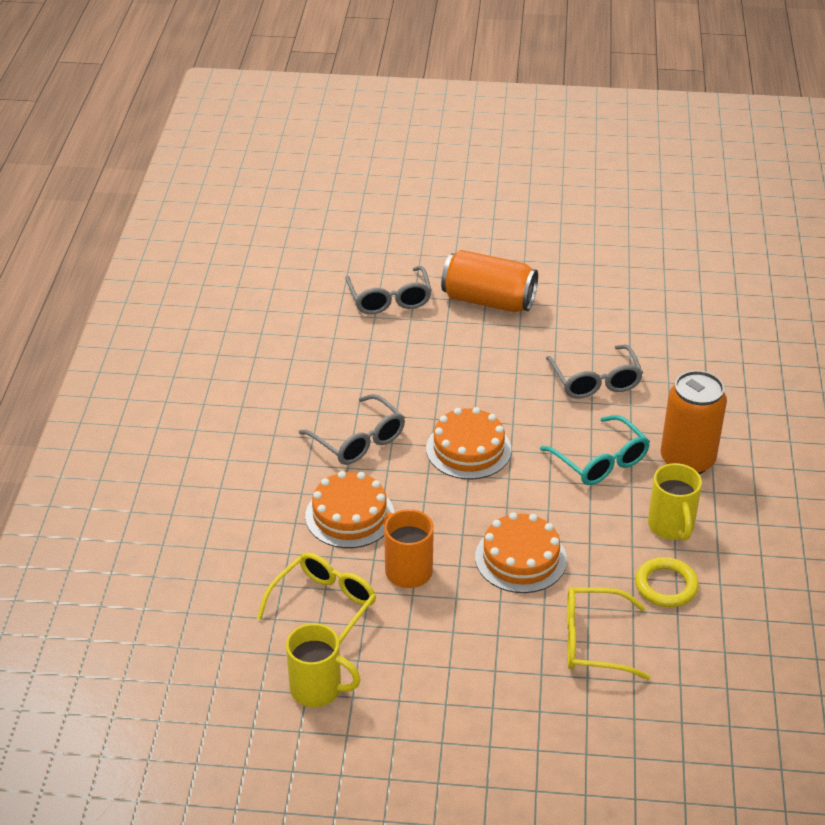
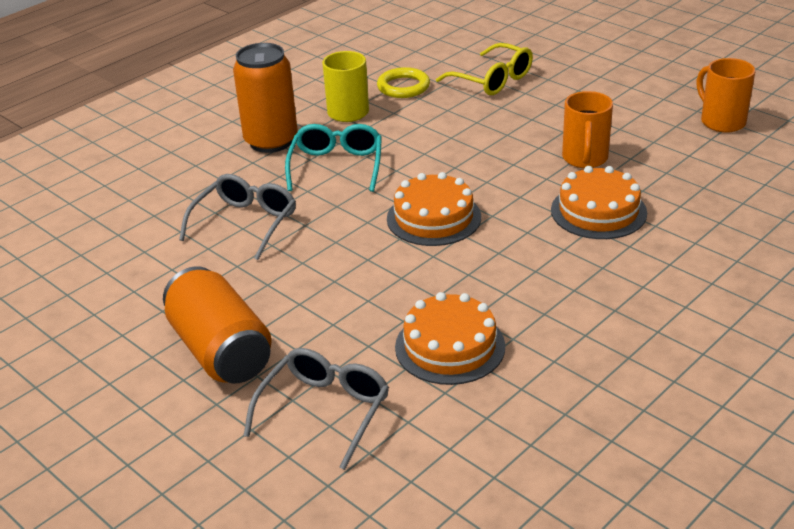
camera: 140 degrees left, 5 degrees down
yellow glasses [257,552,376,645] -> none
yellow mug [286,623,361,707] -> orange mug [697,58,755,133]
grey glasses [299,394,405,465] -> none
orange cake [475,512,567,593] -> orange cake moved to [395,292,505,385]

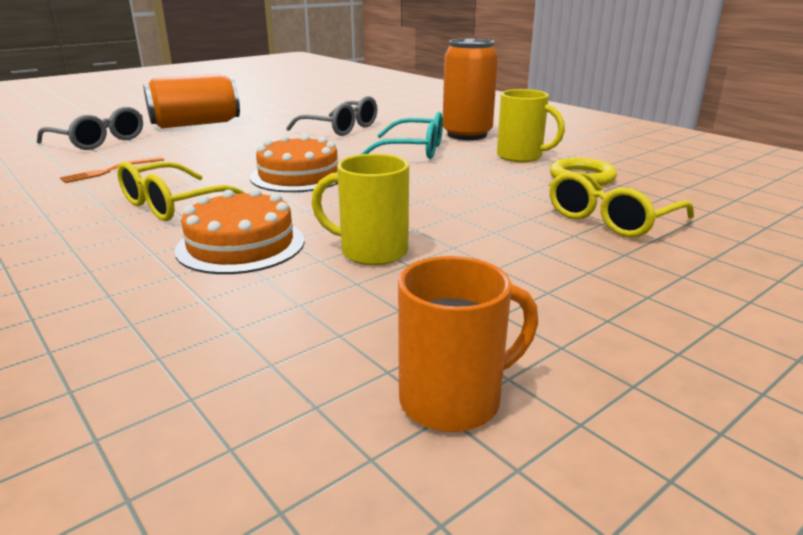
camera: 95 degrees right, 10 degrees down
orange cake [395,292,505,385] -> orange fork [60,157,164,183]
orange mug [562,91,613,168] -> yellow mug [311,154,409,266]
none -> yellow glasses [117,162,245,221]

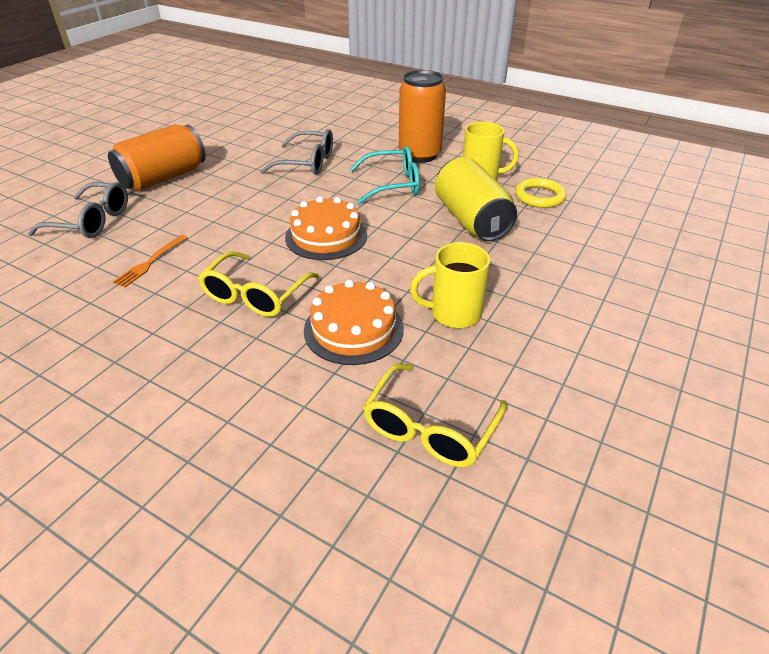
camera: 20 degrees left, 15 degrees up
orange mug [398,256,538,432] -> none
yellow glasses [549,172,694,238] -> yellow glasses moved to [363,363,507,467]
none -> yellow can [435,157,517,241]

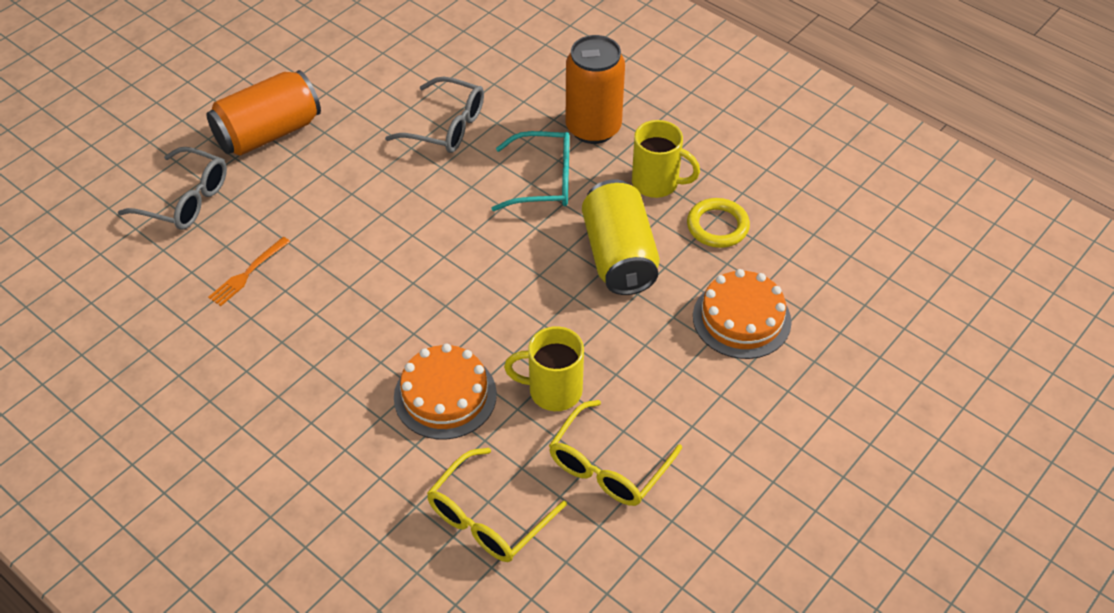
camera: 10 degrees right, 10 degrees up
yellow glasses [198,251,319,317] -> yellow glasses moved to [549,400,682,506]
orange cake [285,196,367,260] -> orange cake moved to [693,269,791,359]

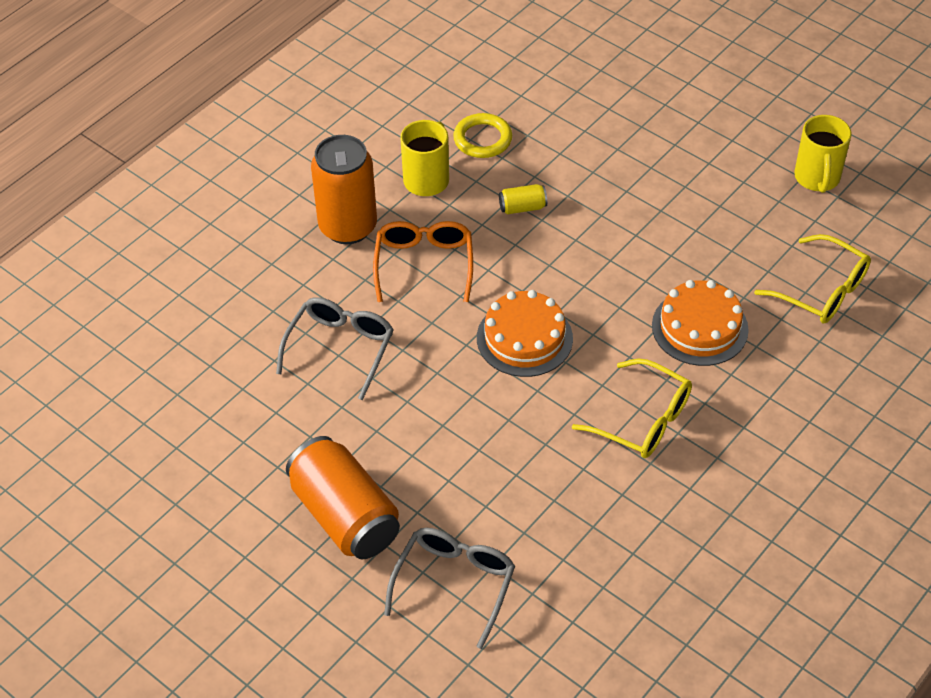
camera: 90 degrees left, 0 degrees up
orange fork [208,237,290,306] -> none
turquoise glasses [491,131,570,211] -> orange glasses [373,221,473,302]
yellow mug [504,326,584,411] -> yellow mug moved to [794,115,851,193]
yellow glasses [549,400,682,506] -> yellow glasses moved to [572,359,692,458]
yellow can [582,179,660,295] -> yellow can [499,184,547,214], size x0.43
orange cake [693,269,791,359] -> orange cake moved to [477,290,573,377]

